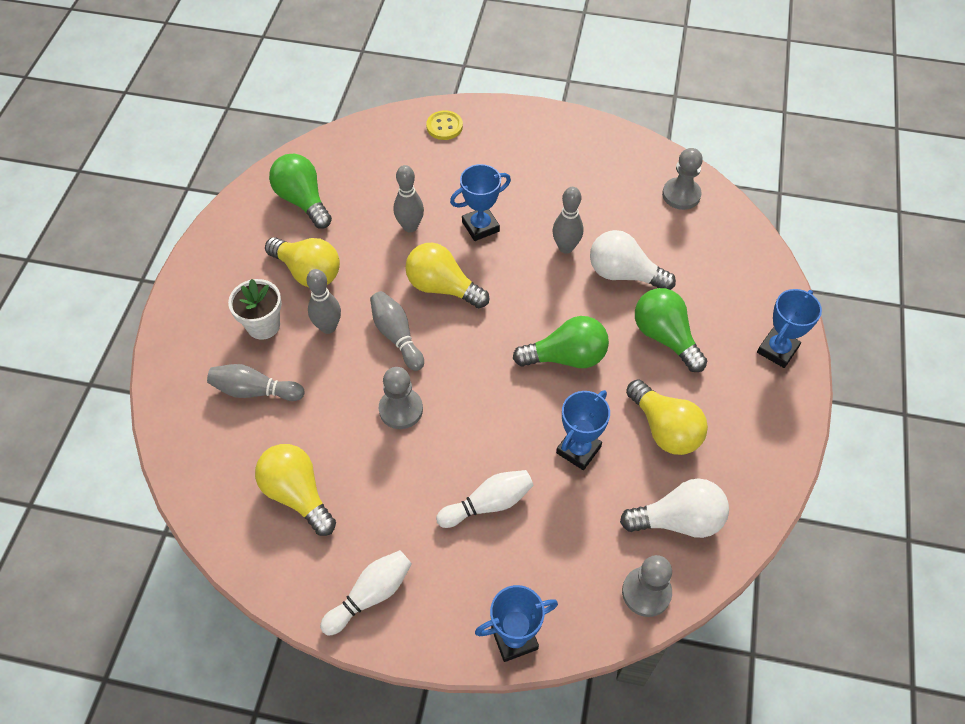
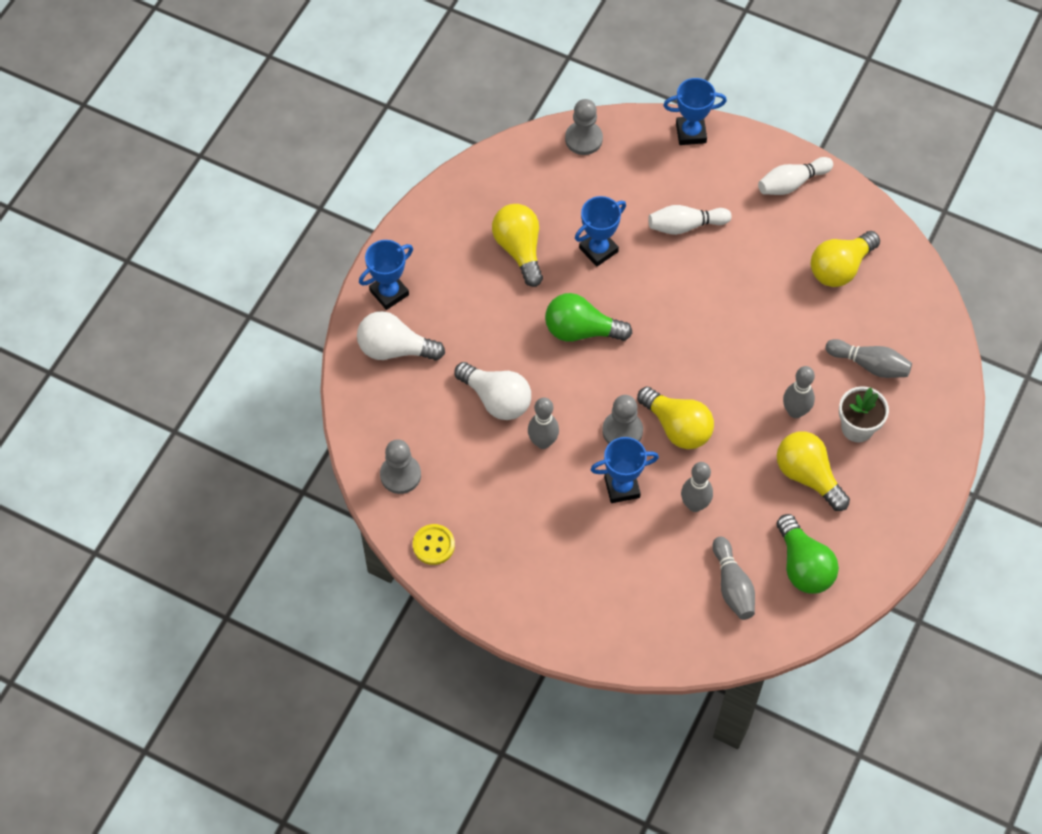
camera: 165 degrees left, 5 degrees up
yellow light bulb [255,444,336,536] -> yellow light bulb turned 75 degrees clockwise [811,231,880,287]
grey bowling pin [370,291,424,371] -> grey bowling pin moved to [712,536,755,620]
grey pawn [379,367,423,429] -> grey pawn moved to [602,395,643,444]
yellow button [426,110,463,140] -> yellow button moved to [413,524,455,565]
white light bulb [620,479,729,538] -> white light bulb moved to [357,311,445,361]
green light bulb [635,288,707,372] -> none

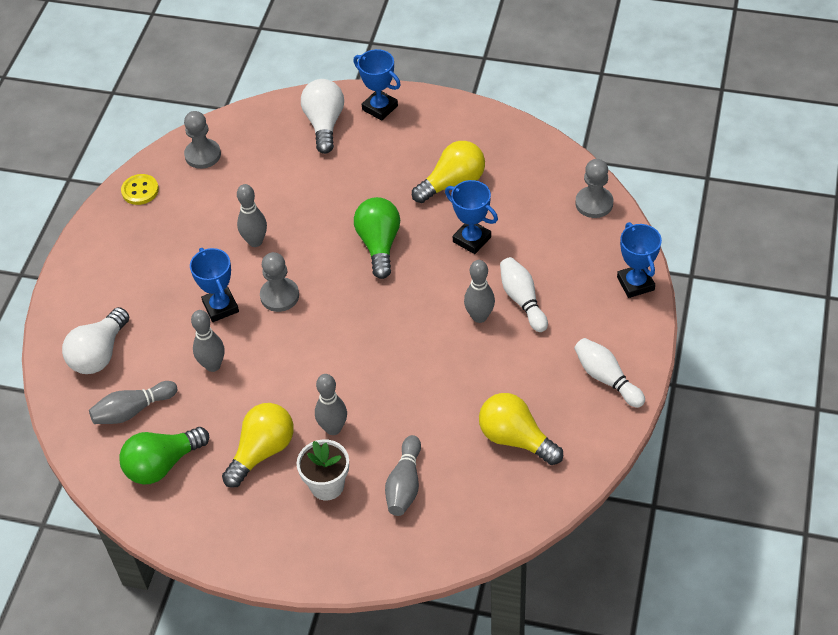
camera: 80 degrees right, 10 degrees down
white light bulb [454,362,531,420] -> white light bulb moved to [62,307,129,374]
yellow light bulb [637,386,714,449] -> none
none -> grey bowling pin [464,260,495,323]

